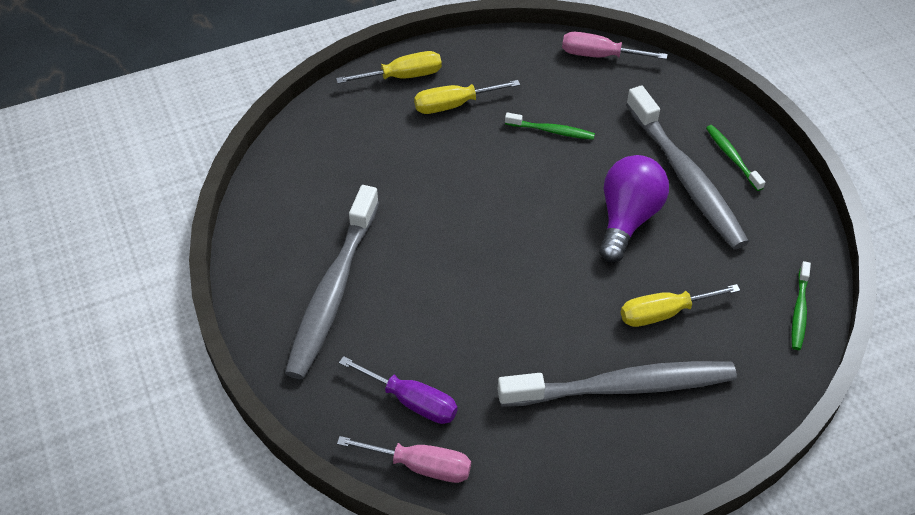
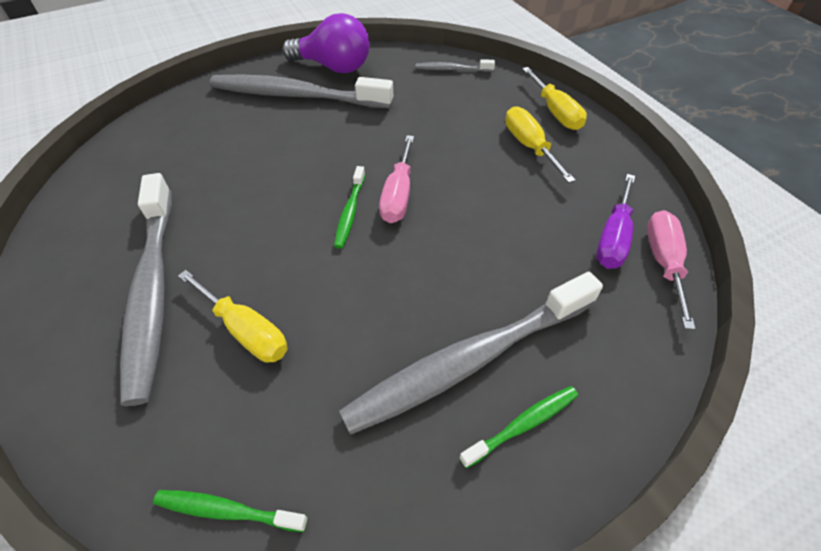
camera: 85 degrees right, 0 degrees up
pink screwdriver [337,436,471,483] -> pink screwdriver moved to [379,135,414,223]
purple screwdriver [339,356,458,424] -> purple screwdriver moved to [596,174,635,269]
green toothbrush [505,112,595,140] -> green toothbrush moved to [334,166,365,249]
purple light bulb [599,155,669,263] -> purple light bulb moved to [283,13,370,73]
yellow screwdriver [621,284,740,327] -> yellow screwdriver turned 150 degrees clockwise [178,270,288,363]
none -> grey toothbrush [416,59,495,72]

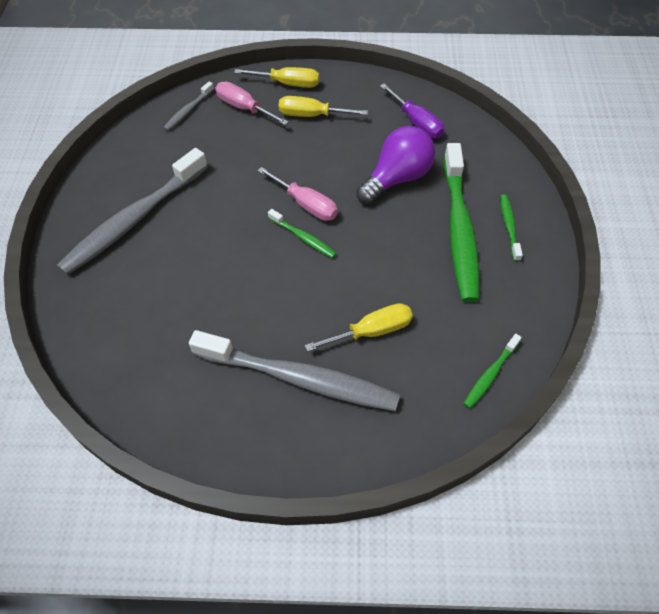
camera: 60 degrees left, 5 degrees up
purple light bulb [283,13,370,73] -> purple light bulb moved to [356,126,435,204]
grey toothbrush [339,272,603,435] -> green toothbrush [444,143,479,302]
pink screwdriver [647,210,696,330] -> pink screwdriver moved to [215,82,289,125]

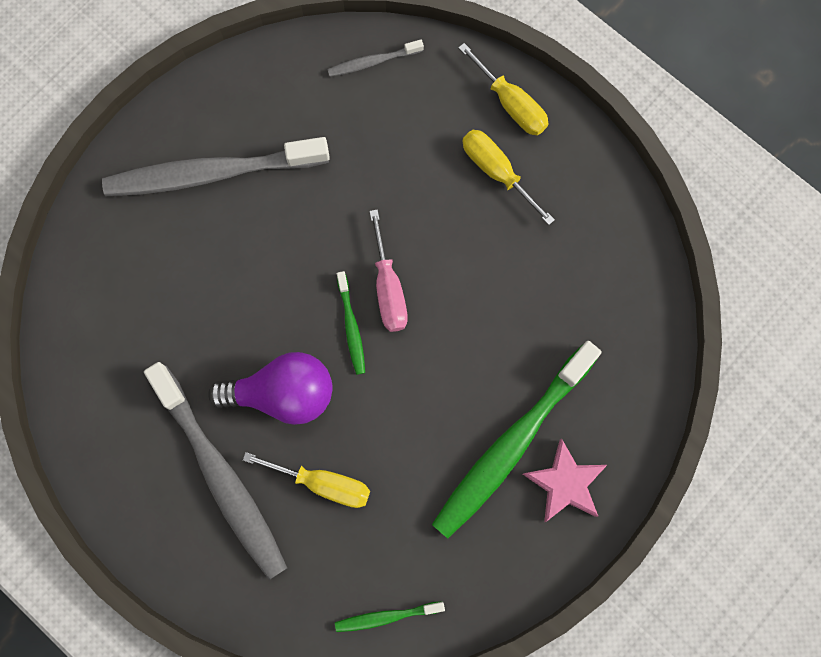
camera: 40 degrees right, 20 degrees up
pink screwdriver [215,82,289,125] -> none
purple light bulb [356,126,435,204] -> purple light bulb moved to [208,352,333,425]
purple screwdriver [380,83,444,138] -> none
green toothbrush [500,194,523,262] -> pink star [523,439,607,522]

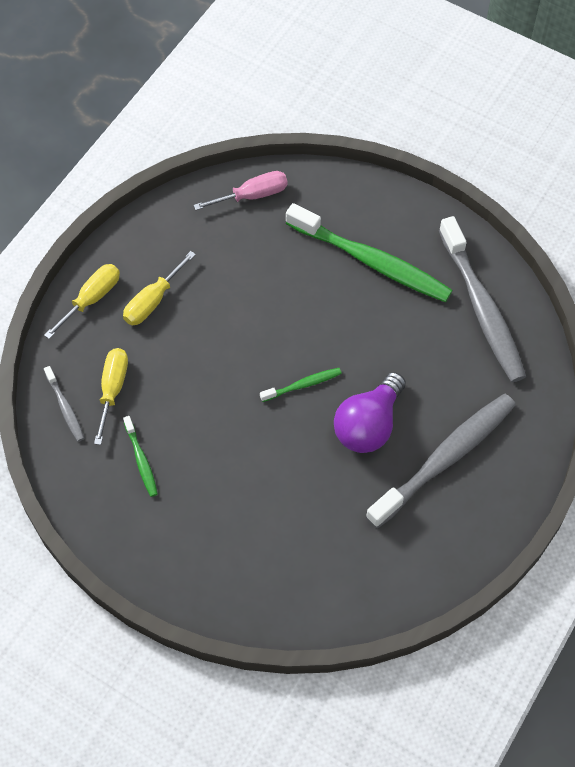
camera: 100 degrees left, 15 degrees down
grey toothbrush [102,137,330,196] -> grey toothbrush moved to [439,216,526,382]
purple light bulb [208,352,333,425] -> purple light bulb turned 135 degrees counterclockwise [334,372,406,453]
yellow screwdriver [243,452,370,508] -> yellow screwdriver moved to [94,348,128,445]
green toothbrush [335,601,445,632] -> green toothbrush moved to [123,416,158,497]
pink screwdriver [369,210,408,332] -> pink screwdriver moved to [193,171,288,210]
pink star [523,439,607,522] -> none

